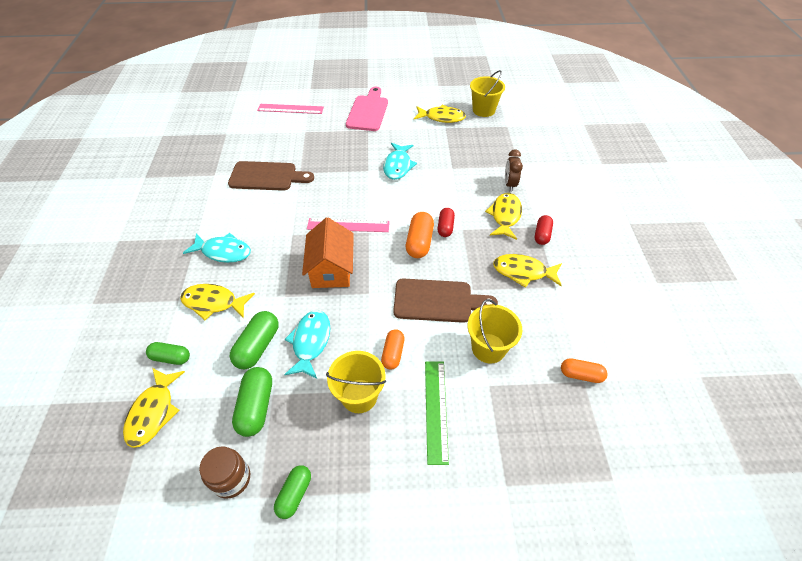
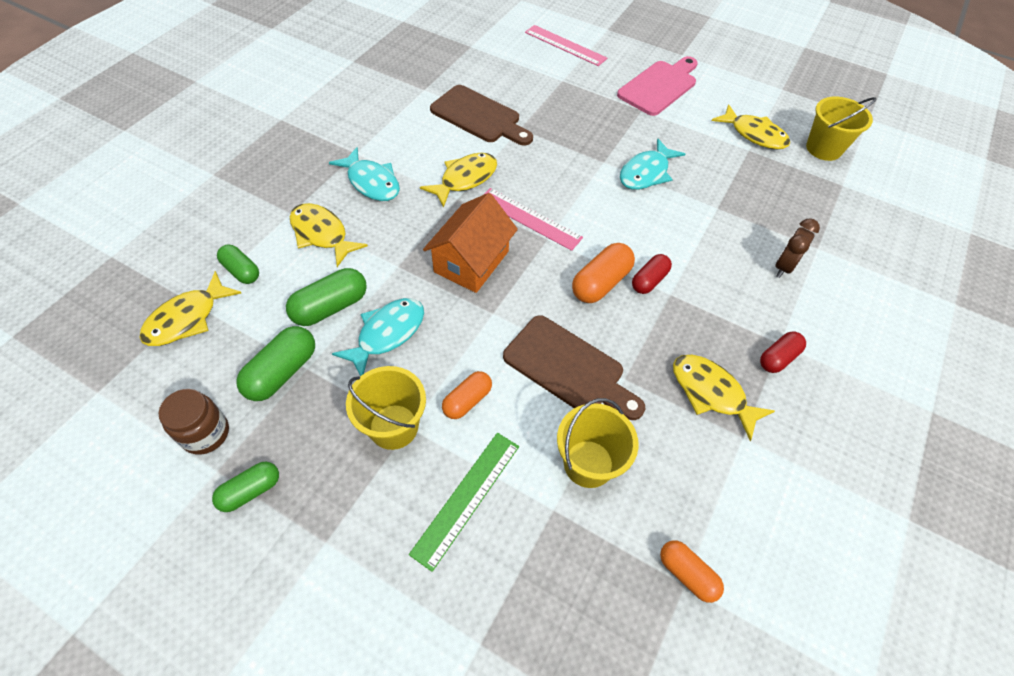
camera: 30 degrees right, 5 degrees up
yellow fish [485,193,522,240] -> yellow fish moved to [420,153,497,208]

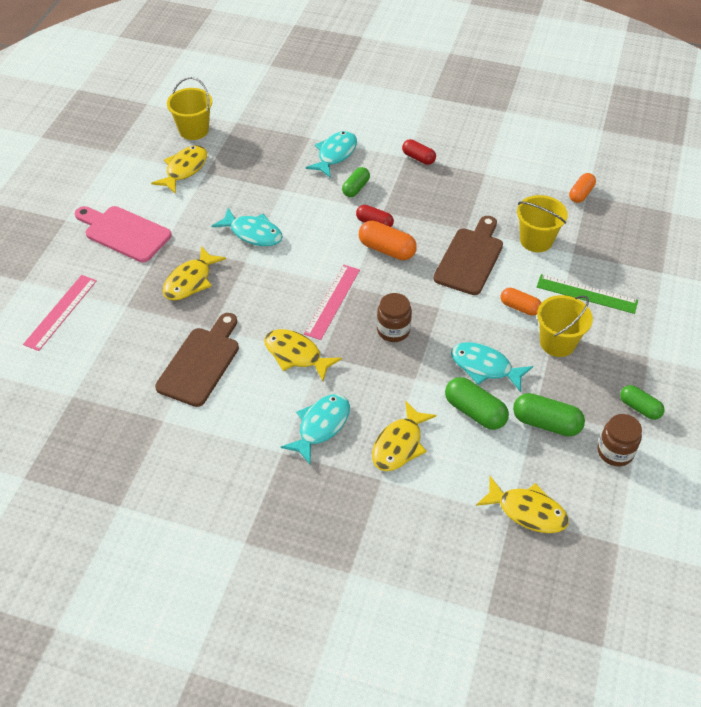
camera: 100 degrees left, 5 degrees down
green capsule [217,244,259,284] -> green capsule moved to [342,167,370,197]
orange house [423,193,518,293] -> brown jar [377,293,412,342]
yellow fish [673,355,775,441] -> yellow fish moved to [163,246,226,301]
brown clock [775,218,820,278] -> turquoise fish [305,131,357,178]

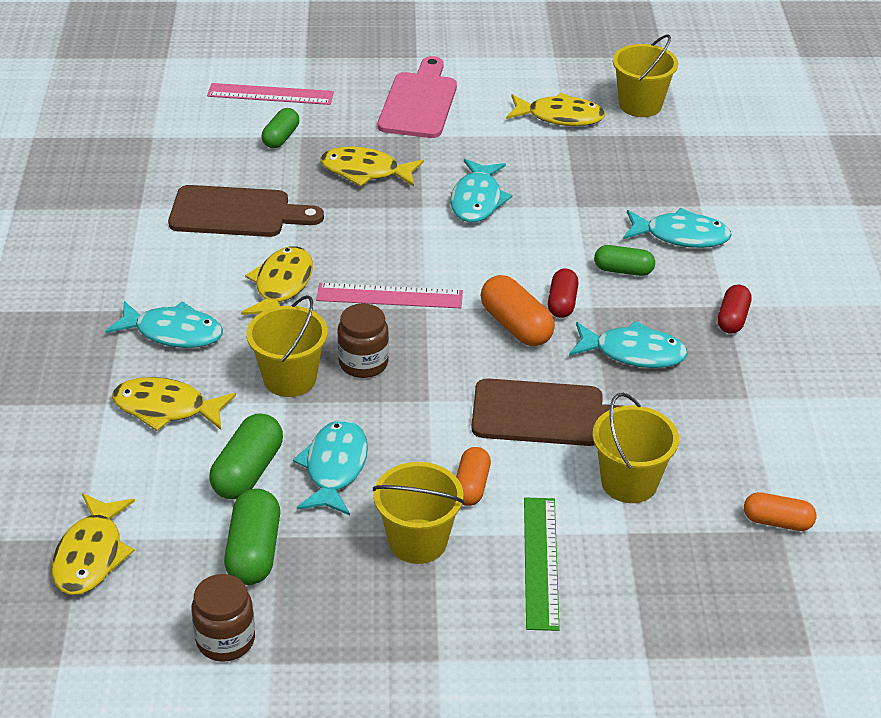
camera: 70 degrees right, 10 degrees down
orange capsule [359,221,417,260] -> orange capsule turned 45 degrees counterclockwise [481,275,555,346]
green capsule [620,385,665,420] -> green capsule moved to [262,108,299,148]
none -> yellow bucket [246,295,328,397]
none -> turquoise fish [569,321,688,368]

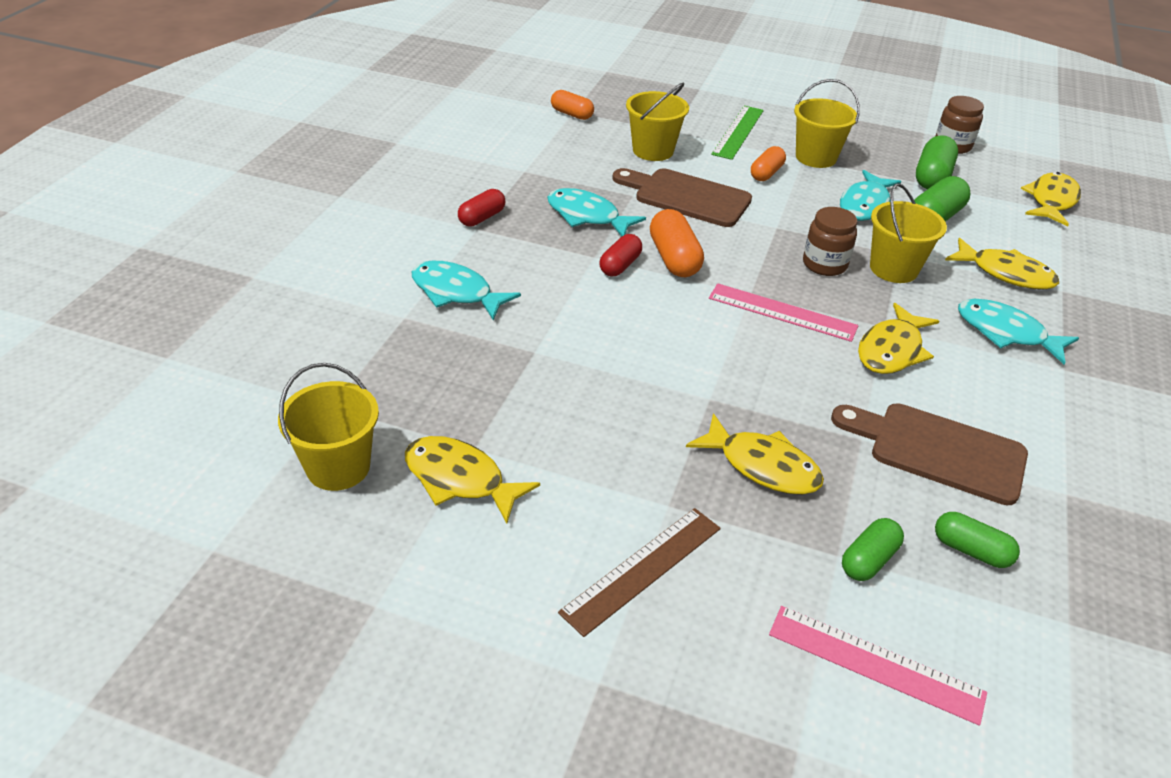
camera: 160 degrees left, 0 degrees up
pink cutting board [378,56,457,138] -> brown ruler [558,508,721,637]
turquoise fish [450,159,512,223] -> none
green capsule [594,245,655,276] -> green capsule moved to [935,512,1020,568]

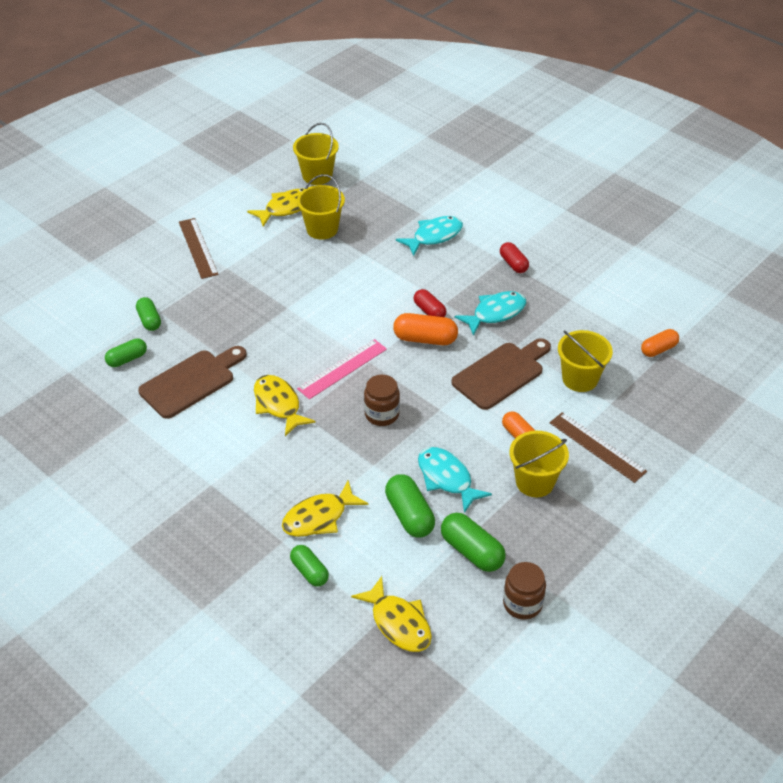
camera: 115 degrees right, 5 degrees up
yellow fish [686,413,824,495] -> none
green ruler [711,106,764,160] -> brown ruler [550,412,647,483]
pink ruler [769,606,987,726] -> none
yellow bucket [870,183,947,283] -> yellow bucket moved to [297,174,345,240]
turquoise fish [958,299,1079,365] -> none
none -> green capsule [290,545,329,587]

